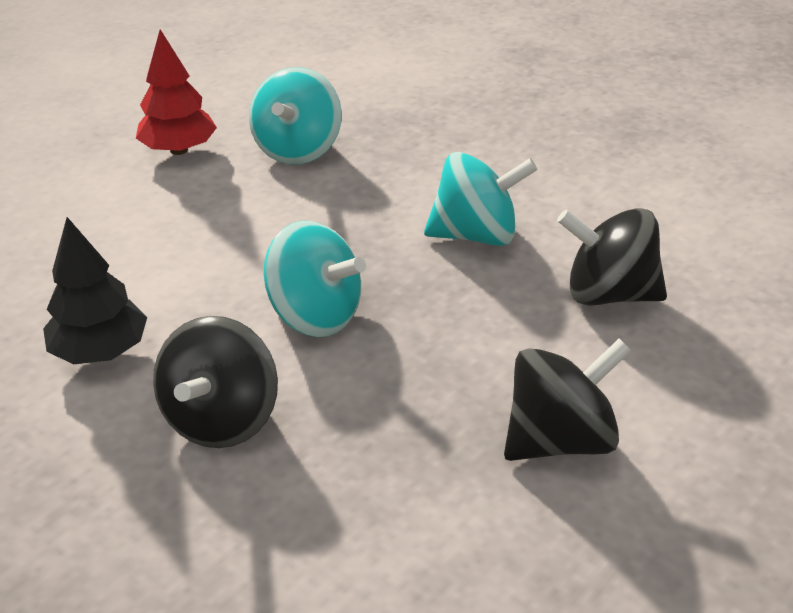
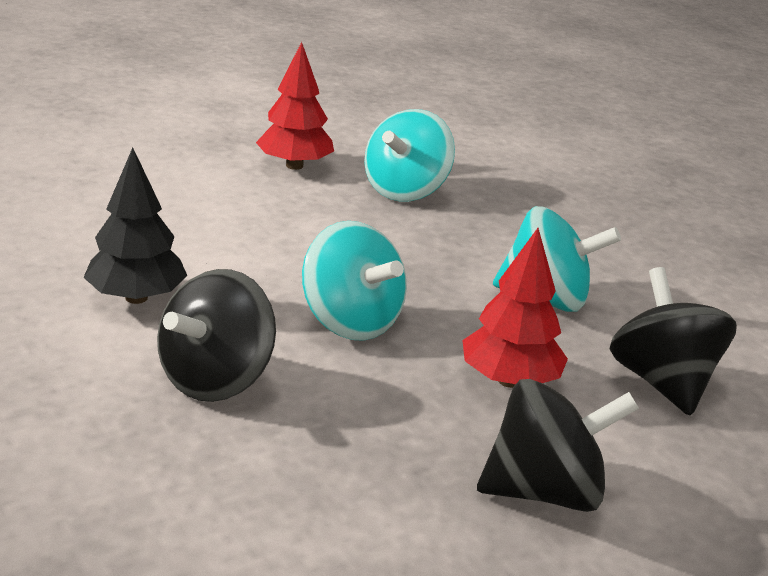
camera: 15 degrees right, 10 degrees down
black spinning top [557,208,667,306] -> black spinning top turned 45 degrees clockwise [610,267,737,416]
none -> red tree [462,228,568,388]

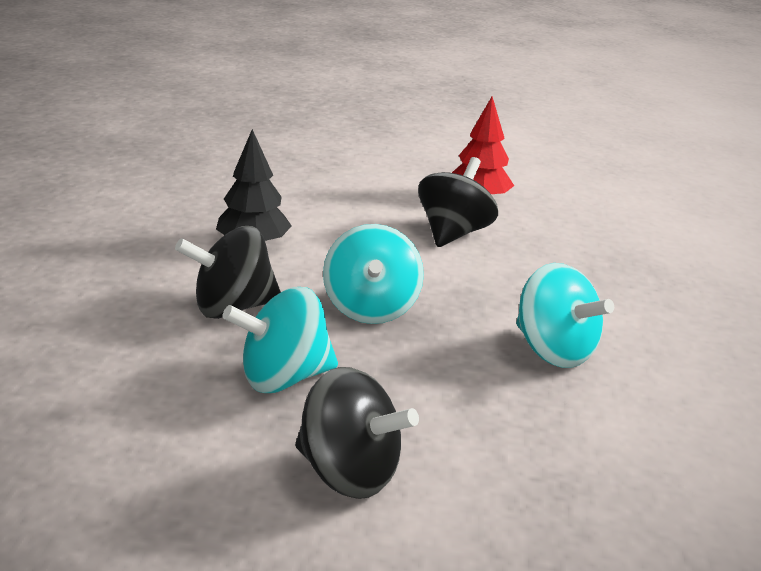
camera: 40 degrees right, 0 degrees up
turquoise spinning top [364,109,455,201] -> turquoise spinning top moved to [222,287,338,393]
red tree [462,228,568,388] -> none
black spinning top [610,267,737,416] -> black spinning top moved to [418,157,498,247]

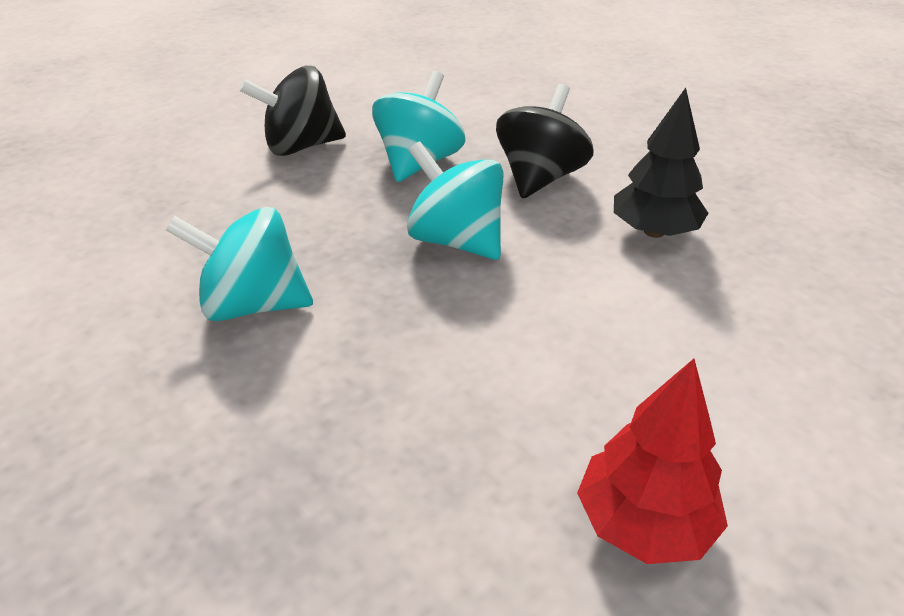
camera: 135 degrees right, 10 degrees up
black spinning top [418,157,498,247] -> none

